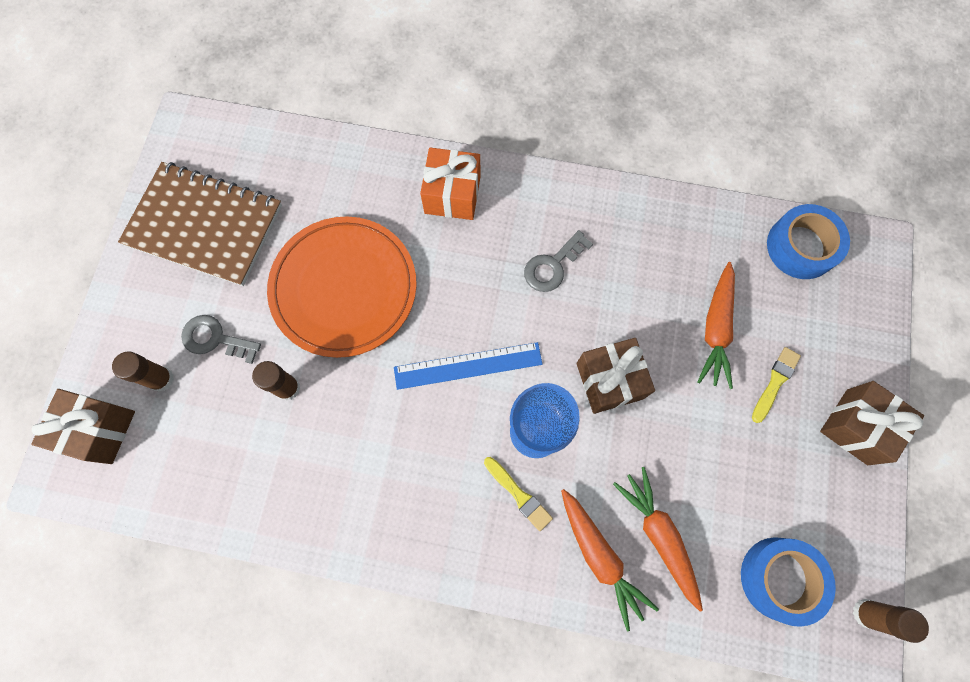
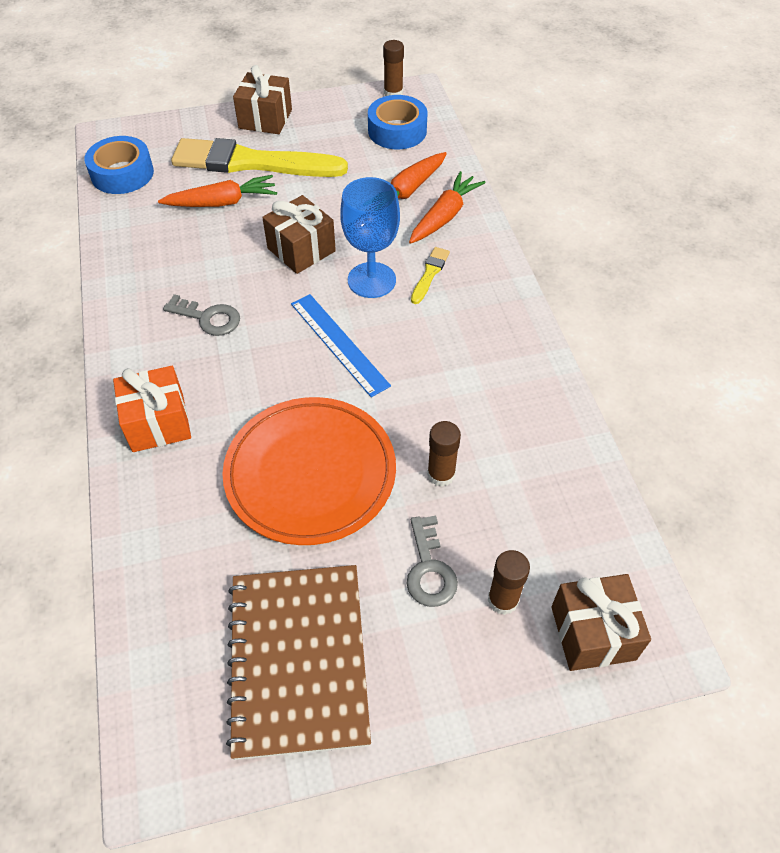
camera: 115 degrees left, 20 degrees down
yellow brush [752,347,801,423] -> yellow brush [171,138,348,177], size x2.47

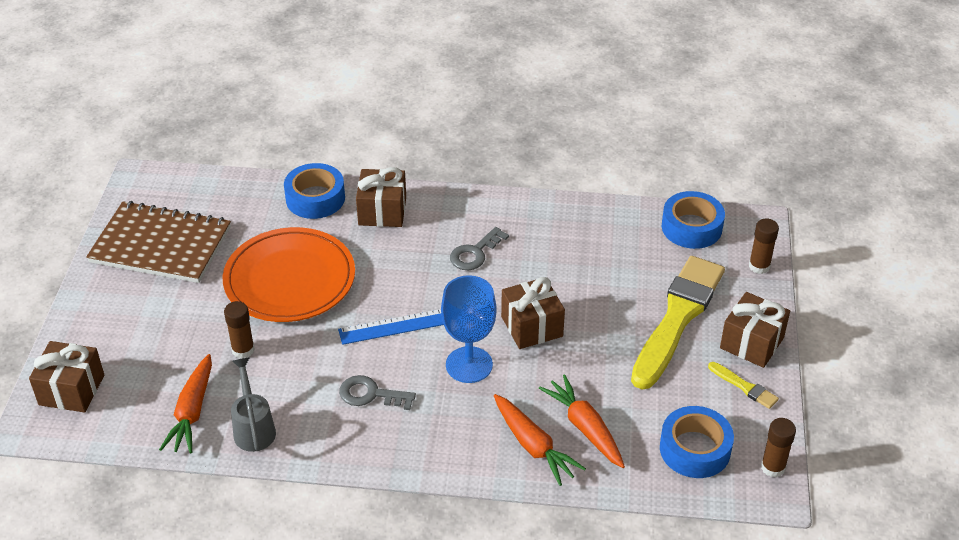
camera: 110 degrees right, 10 degrees down
orange gift [113,366,191,452] -> brown gift [356,167,406,227]
orange carrot [158,175,277,207] -> orange carrot moved to [159,354,212,454]
grey key [406,516,458,607] -> grey key moved to [339,375,416,410]
yellow brush [411,247,450,304] -> yellow brush moved to [708,362,779,409]
brown glue stick [488,550,530,615] -> brown glue stick moved to [749,218,779,274]
none -> grey watering can [231,357,276,452]
none -> blue tape [284,163,345,219]

